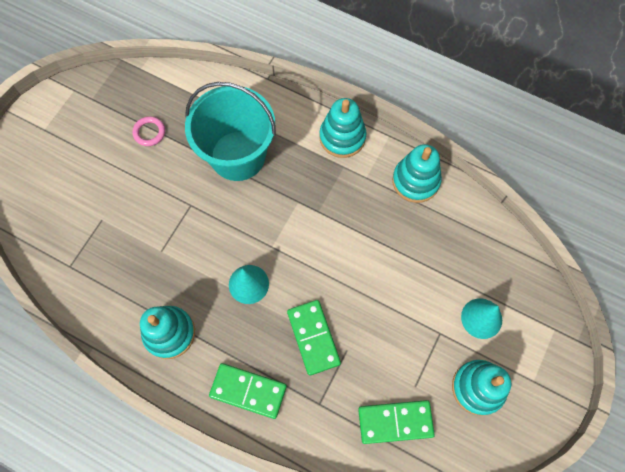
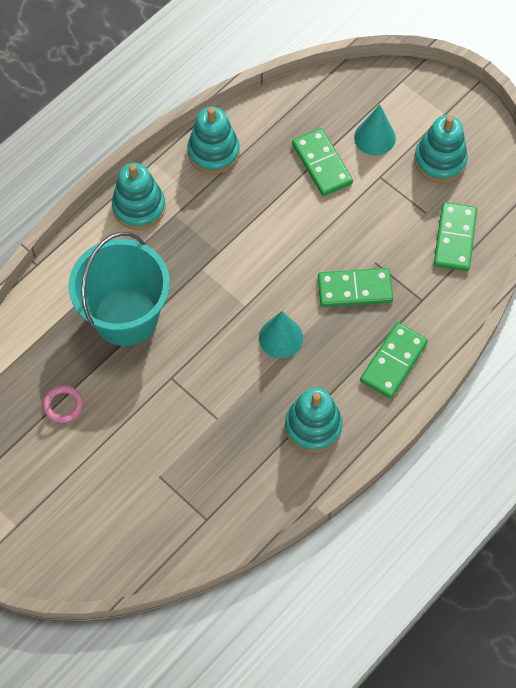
camera: 75 degrees left, 5 degrees down
none -> green domino [292,128,353,196]

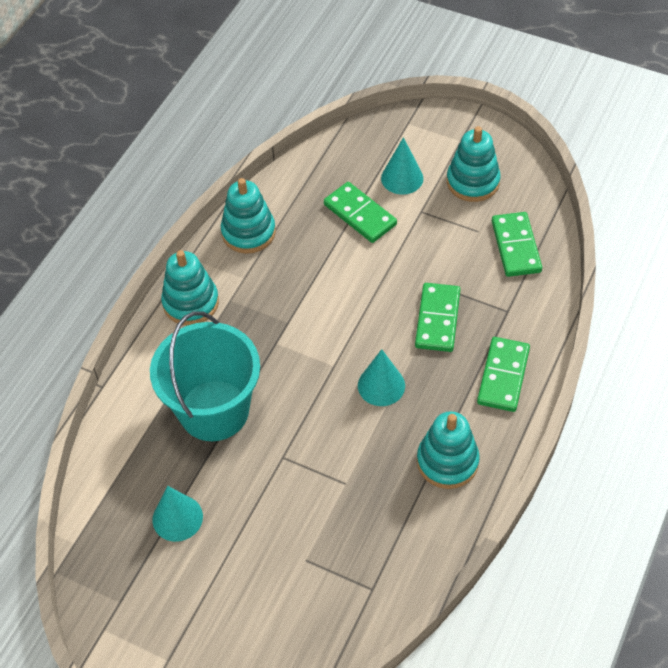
camera: 15 degrees left, 10 degrees down
pink ring [43,385,83,423] -> turquoise cone [152,486,203,542]
green domino [318,268,393,307] -> green domino turned 60 degrees counterclockwise [415,283,461,352]

